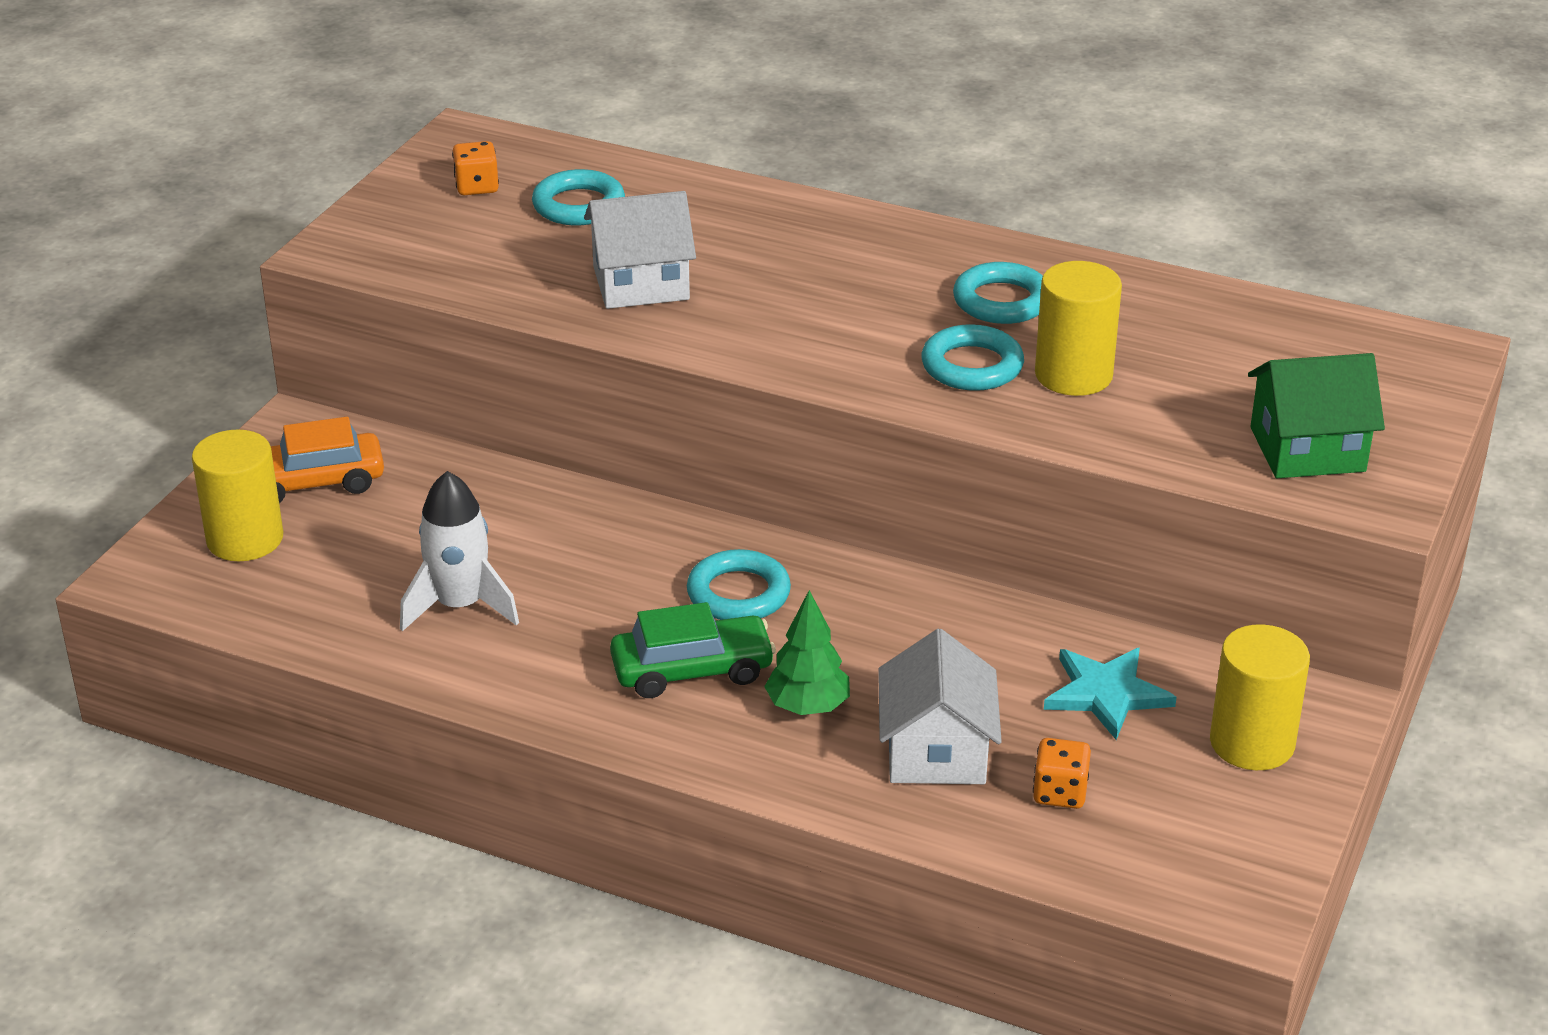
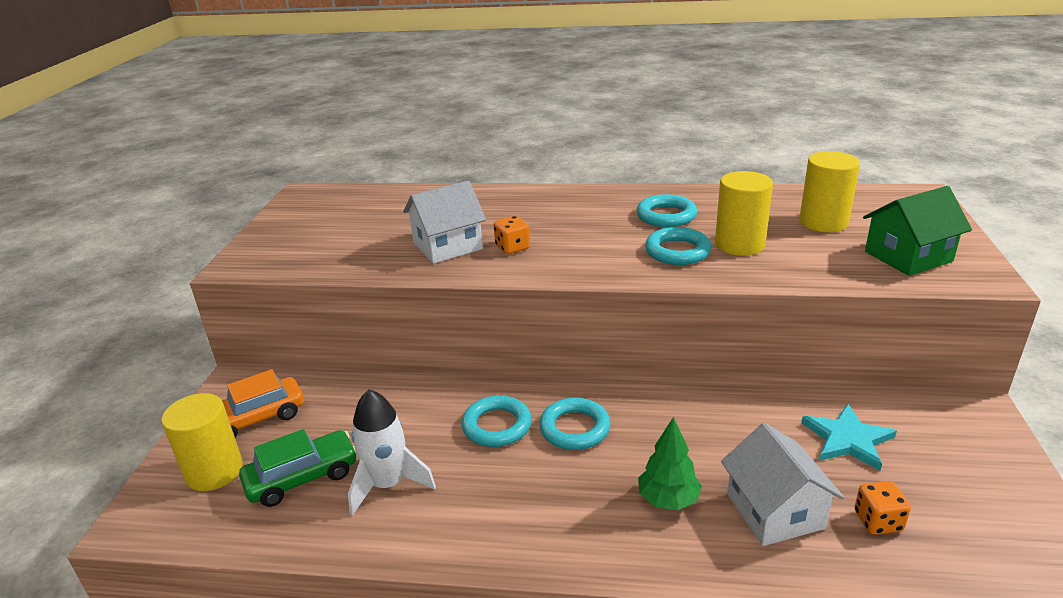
camera: 15 degrees left, 5 degrees down
orange dice [452,141,499,195] -> orange dice moved to [494,216,530,254]
turquoise ring [532,169,625,225] -> turquoise ring moved to [462,395,532,447]
green car [610,602,776,698] -> green car moved to [239,429,356,507]
yellow cylinder [1210,624,1310,770] -> yellow cylinder moved to [799,151,860,232]

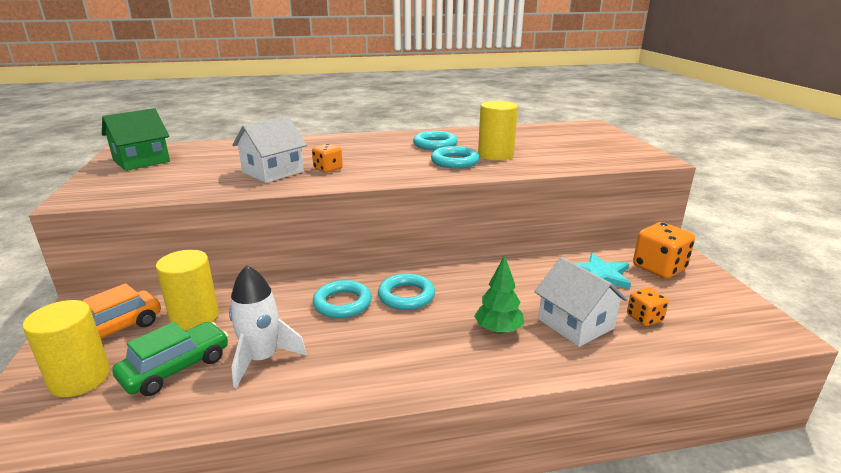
camera: 20 degrees left, 5 degrees down
yellow cylinder [799,151,860,232] -> yellow cylinder moved to [156,250,219,331]
green house [863,186,972,276] -> green house moved to [102,108,170,171]
none -> orange dice [633,222,695,279]

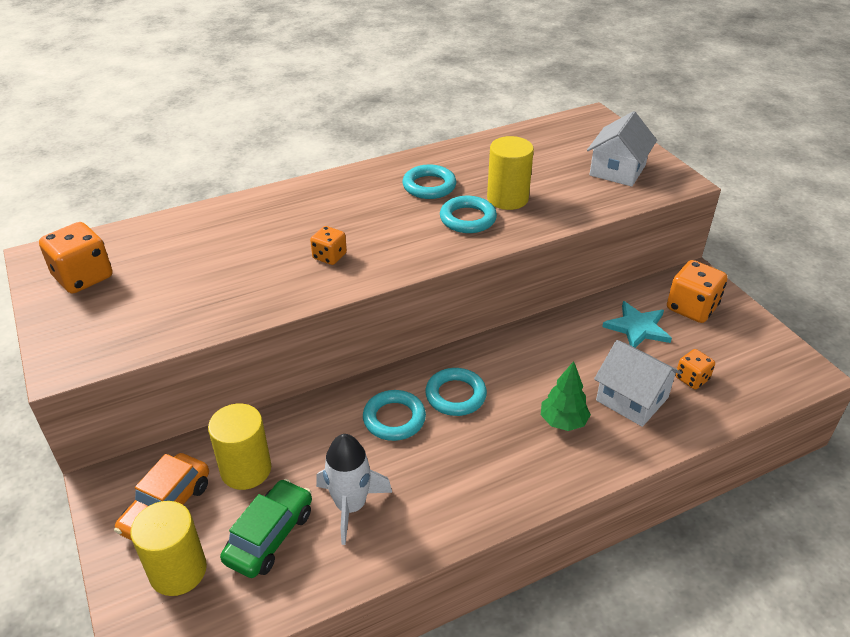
camera: 15 degrees left, 15 degrees up
green house [102,108,170,171] -> orange dice [39,222,112,294]
white house [232,116,307,183] -> white house moved to [587,111,657,187]

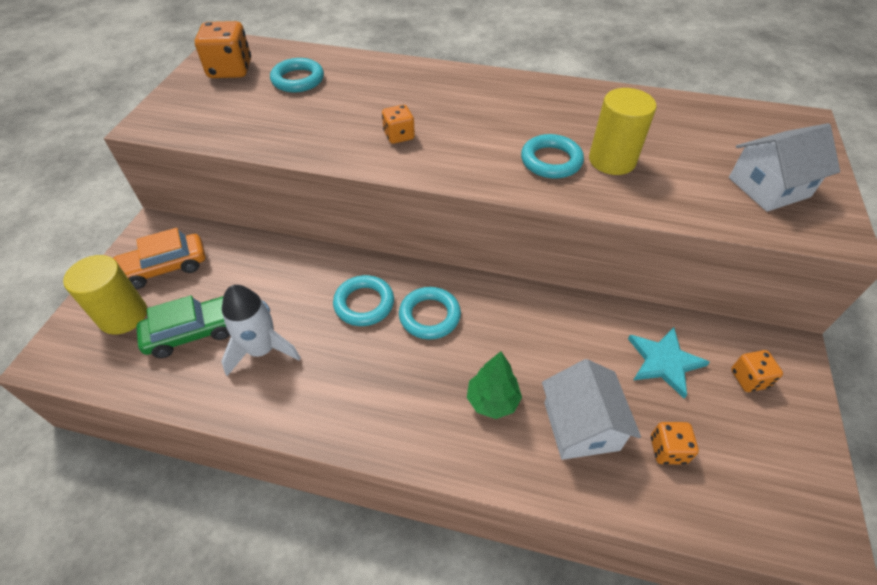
camera: 40 degrees right, 10 degrees up
yellow cylinder [208,403,271,490] -> none
turquoise ring [402,164,456,199] -> turquoise ring moved to [270,58,324,92]
orange dice [667,260,727,323] -> orange dice [731,350,783,392], size x0.58

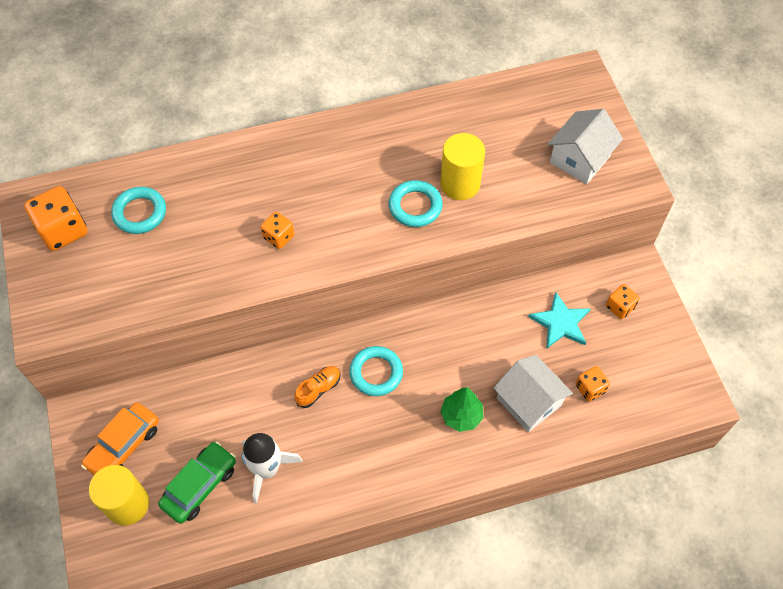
camera: 30 degrees left, 10 degrees up
turquoise ring [333,275,394,326] -> orange shoe [294,366,341,408]

